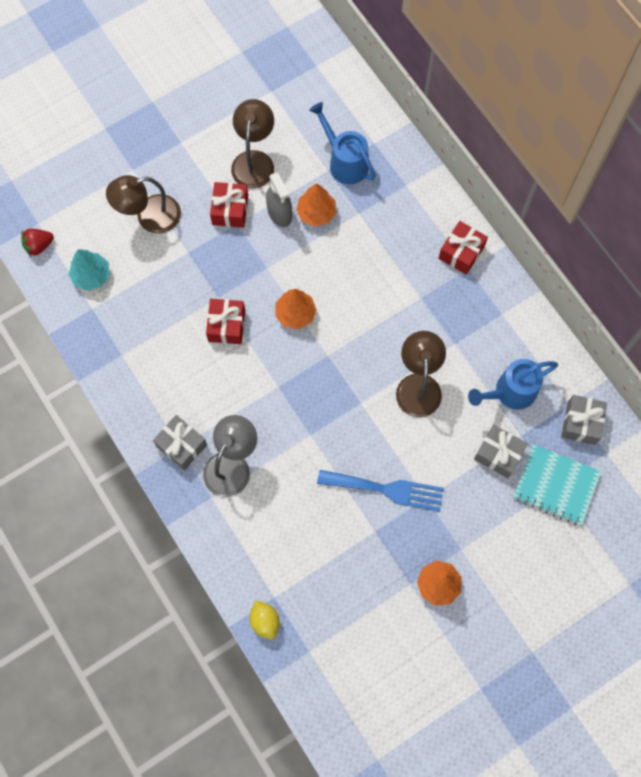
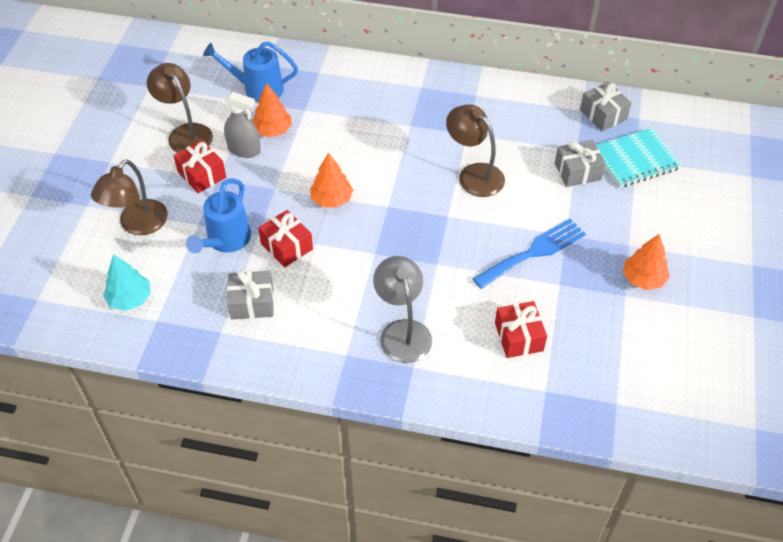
camera: 45 degrees left, 20 degrees down
red strawberry [21,229,54,257] -> none
grey gift [153,415,207,470] -> grey gift moved to [227,270,274,319]
yellow lemon [250,600,280,639] -> none
red gift [439,221,488,275] -> red gift moved to [495,301,547,358]
blue watering can [468,359,558,410] -> blue watering can moved to [186,178,251,253]

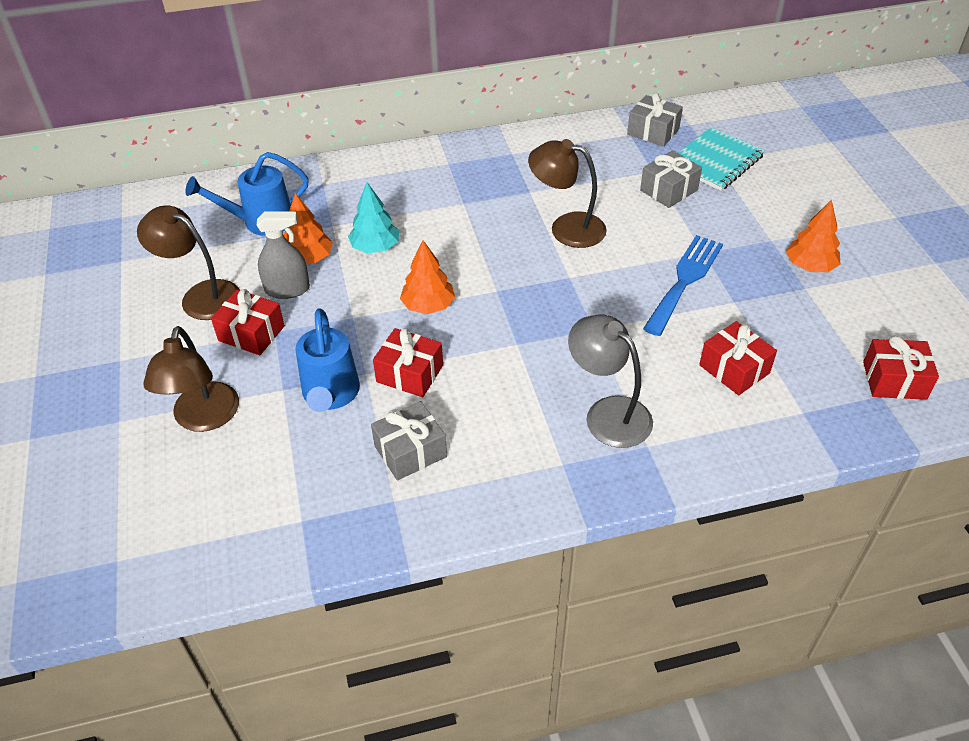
camera: 25 degrees left, 5 degrees down
turquoise tree [103,254,151,311] -> turquoise tree moved to [348,182,399,253]
none -> red gift [863,336,939,400]

